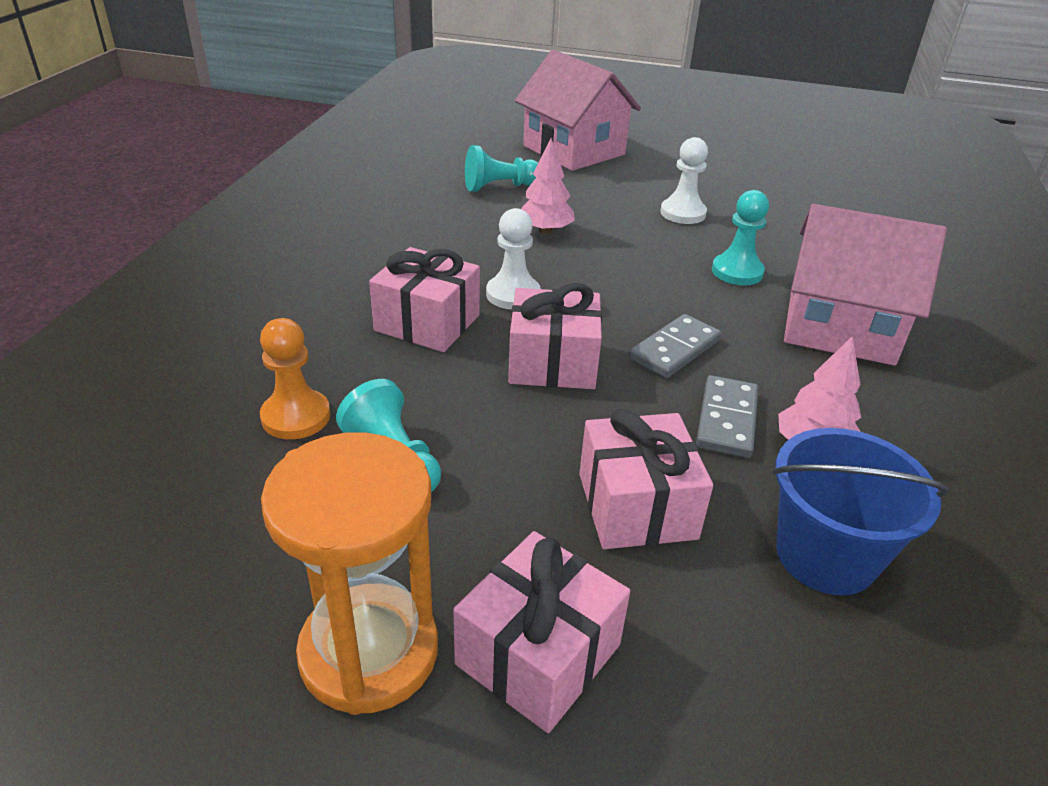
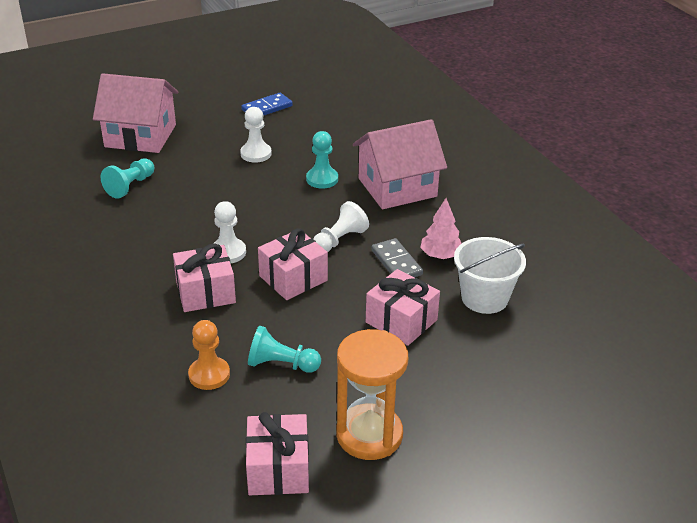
camera: 40 degrees left, 0 degrees up
pink gift [453,531,630,733] -> pink gift moved to [246,412,309,495]
pink tree [521,138,575,234] -> none
grey domino [629,314,722,378] -> white pawn [313,201,369,252]
blue bucket [772,428,948,595] -> white bucket [454,237,526,314]
none -> blue domino [241,93,293,116]

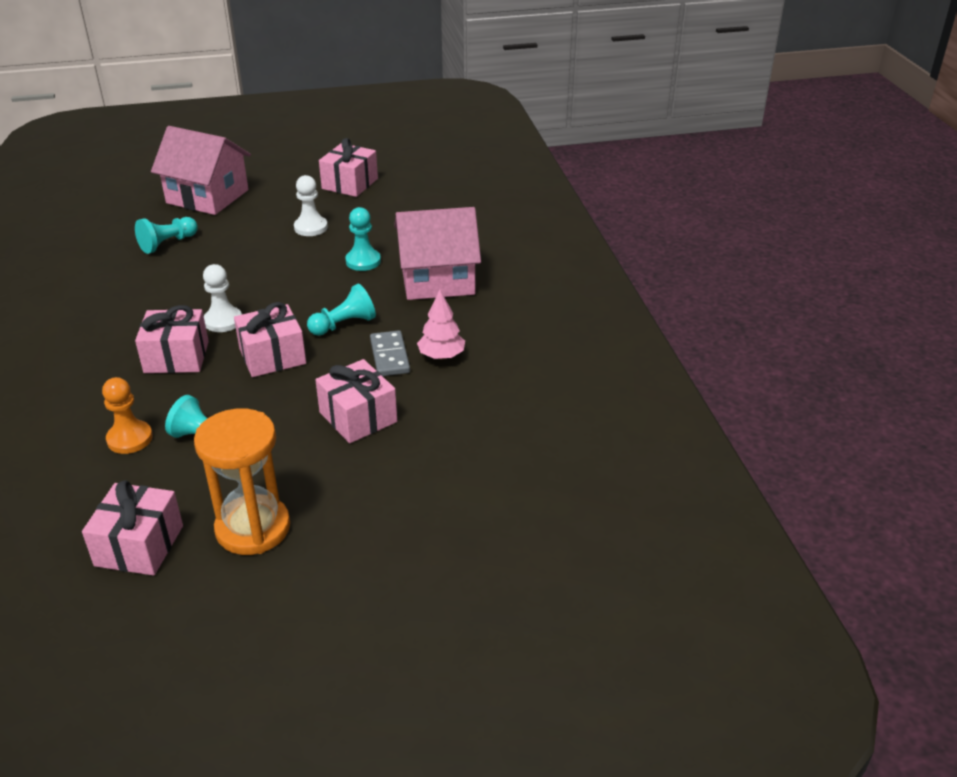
camera: 15 degrees right, 0 degrees up
blue domino [241,93,293,116] -> pink gift [319,138,378,197]
white pawn [313,201,369,252] -> turquoise pawn [307,284,376,336]
white bucket [454,237,526,314] -> none

